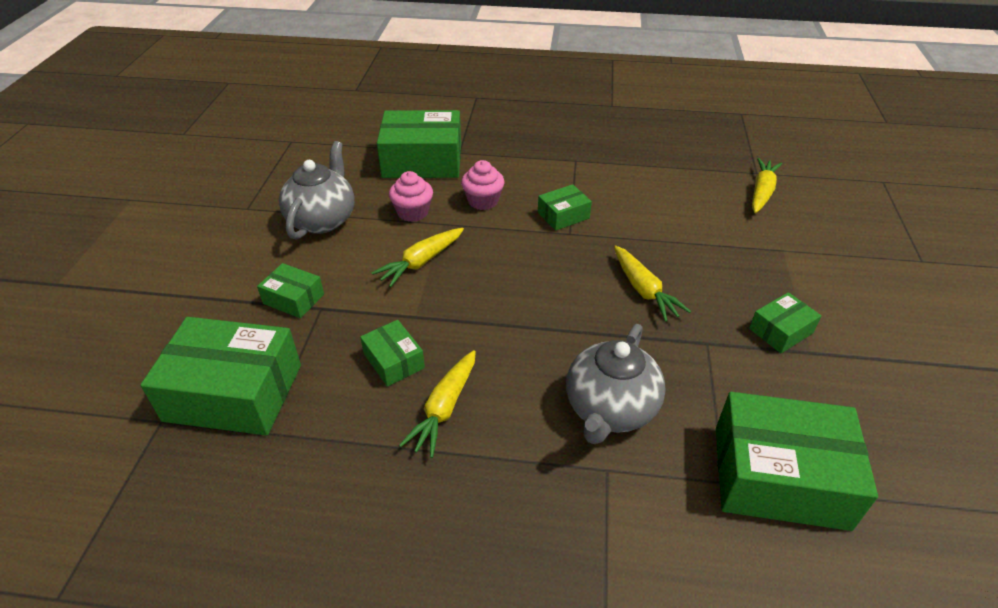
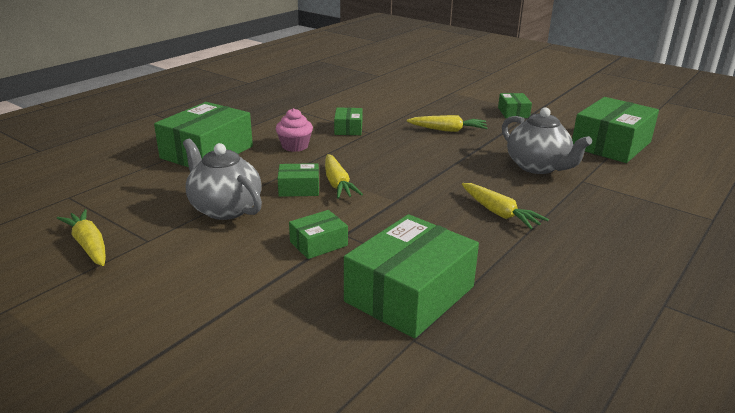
camera: 60 degrees left, 15 degrees down
green box [360,320,425,387] -> green box moved to [277,163,319,197]
pink cupcake [389,171,433,222] -> none
yellow carrot [752,158,782,213] -> yellow carrot moved to [57,209,106,266]

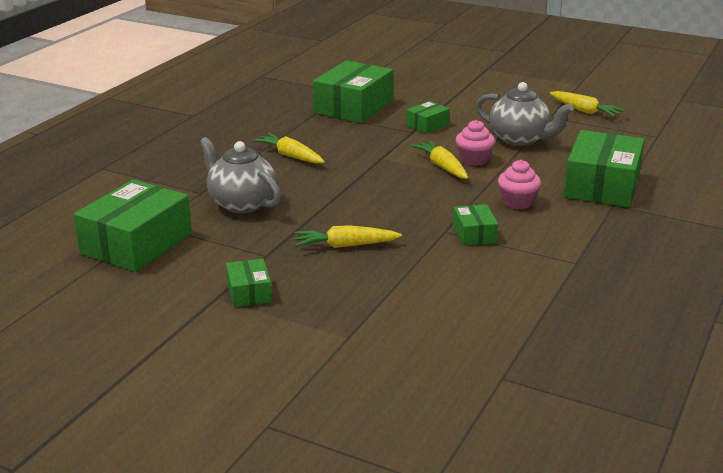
camera: 170 degrees right, 0 degrees up
green box [277,163,319,197] -> pink cupcake [456,120,495,166]

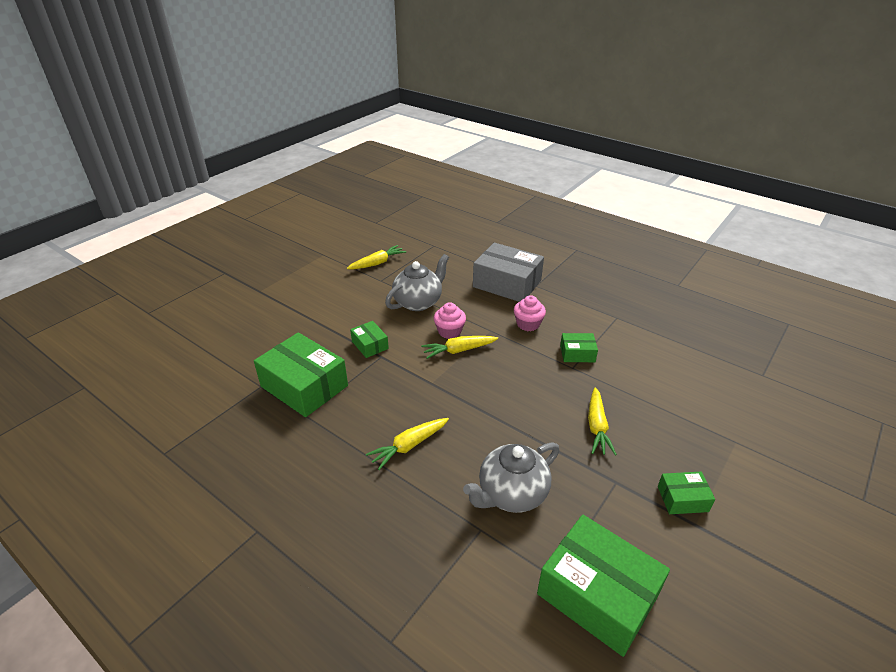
camera: 80 degrees left, 10 degrees up
green box [563,130,645,207] -> grey box [473,243,544,302]

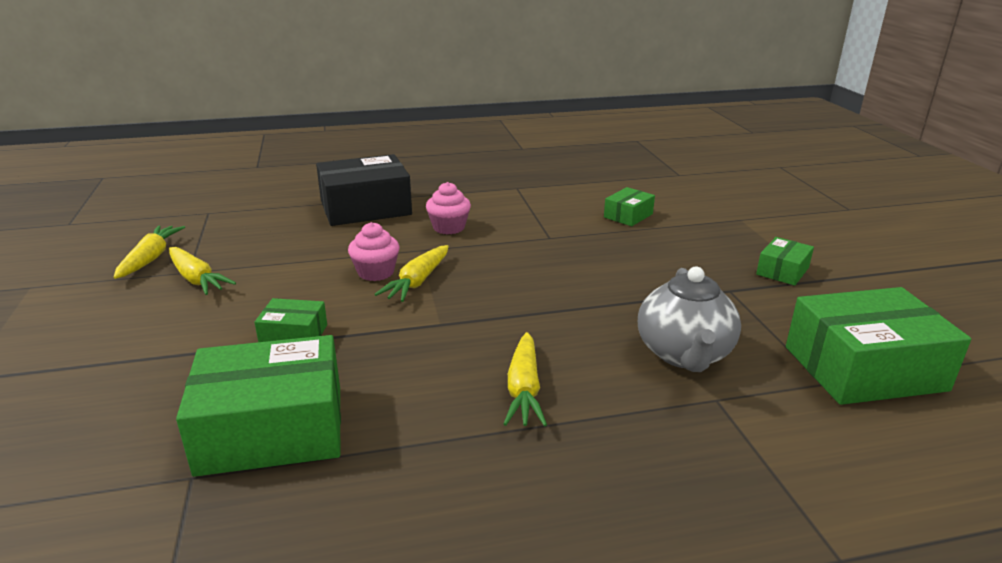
camera: 50 degrees left, 10 degrees down
grey teapot [385,254,449,311] -> none
grey box [473,243,544,302] -> black box [316,154,412,226]
green box [560,333,598,362] -> green box moved to [604,187,655,226]
yellow carrot [588,387,617,455] -> yellow carrot moved to [169,247,236,295]

